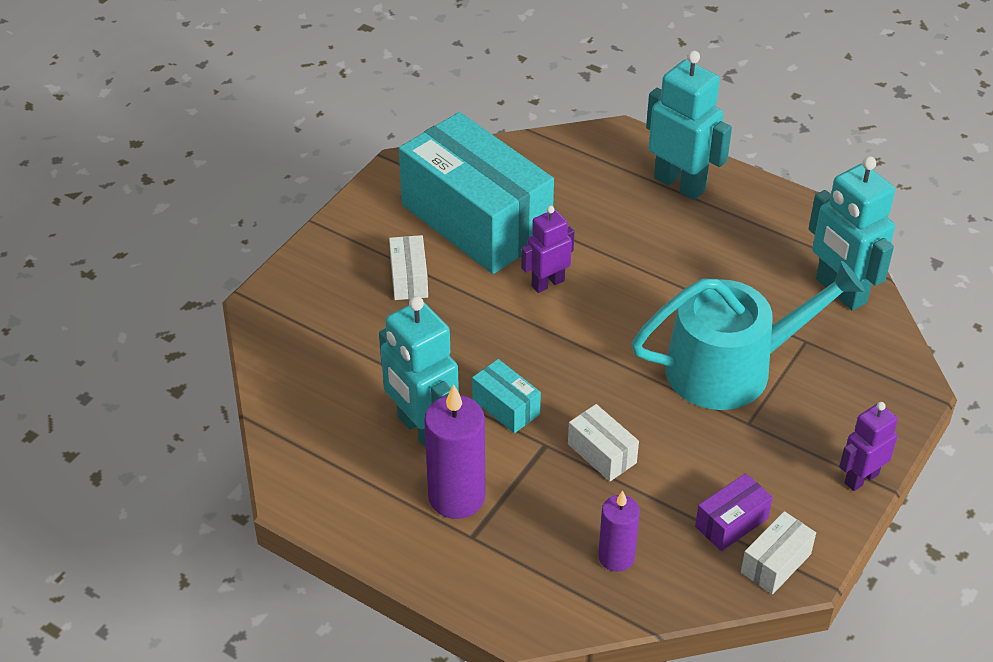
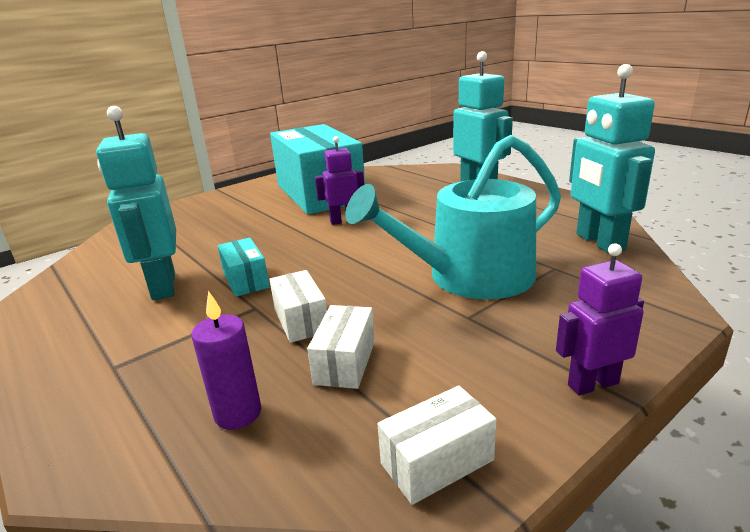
camera: 20 degrees right, 20 degrees down
white box [389,235,428,300] -> white box moved to [307,305,375,389]
purple candle [424,384,485,519] -> none
turquoise watering can [632,261,865,410] -> turquoise watering can turned 150 degrees clockwise [345,135,561,299]
purple box [695,473,773,551] -> none

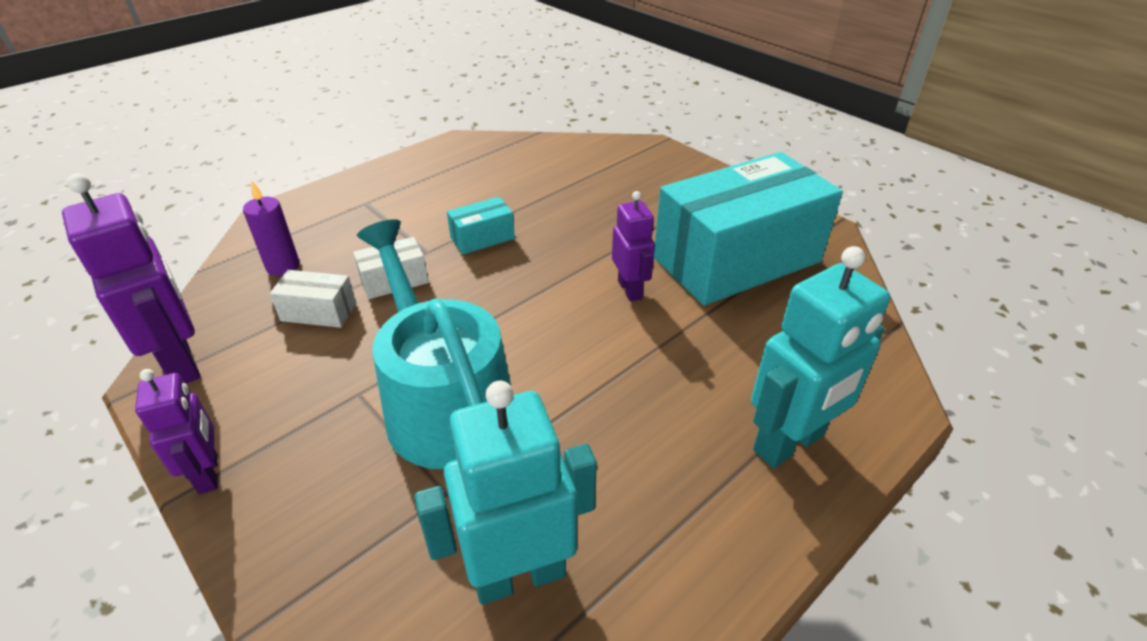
camera: 85 degrees right, 15 degrees up
turquoise robot [96,106,176,300] -> none
white box [377,386,496,505] -> purple robot [62,174,200,384]

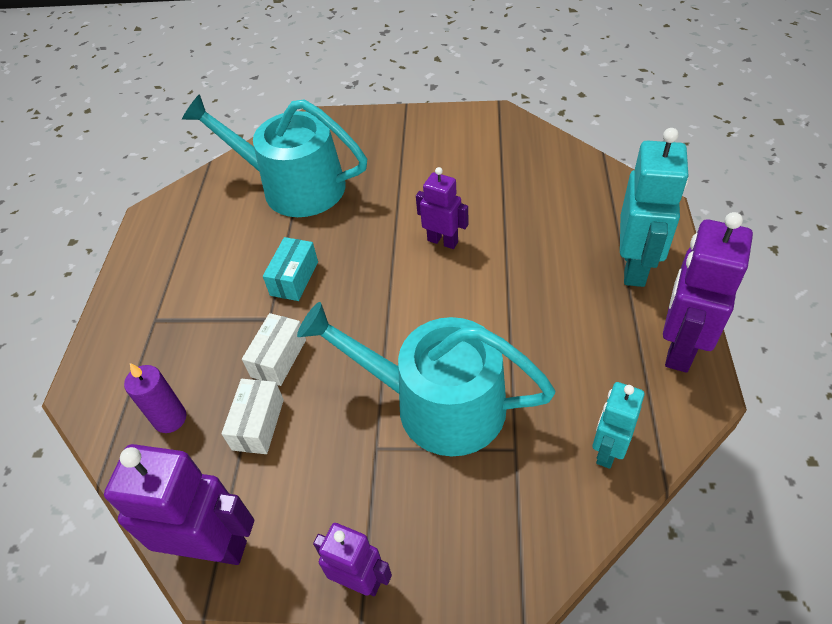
camera: 40 degrees left, 10 degrees up
white box [270,270,356,328] -> white box turned 45 degrees counterclockwise [222,379,284,454]
turquoise robot [414,381,597,605] -> turquoise robot [593,382,645,469], size x0.60
turquoise box [654,152,843,305] -> none
none -> turquoise watering can [182,94,367,217]
none -> purple robot [663,212,753,373]

